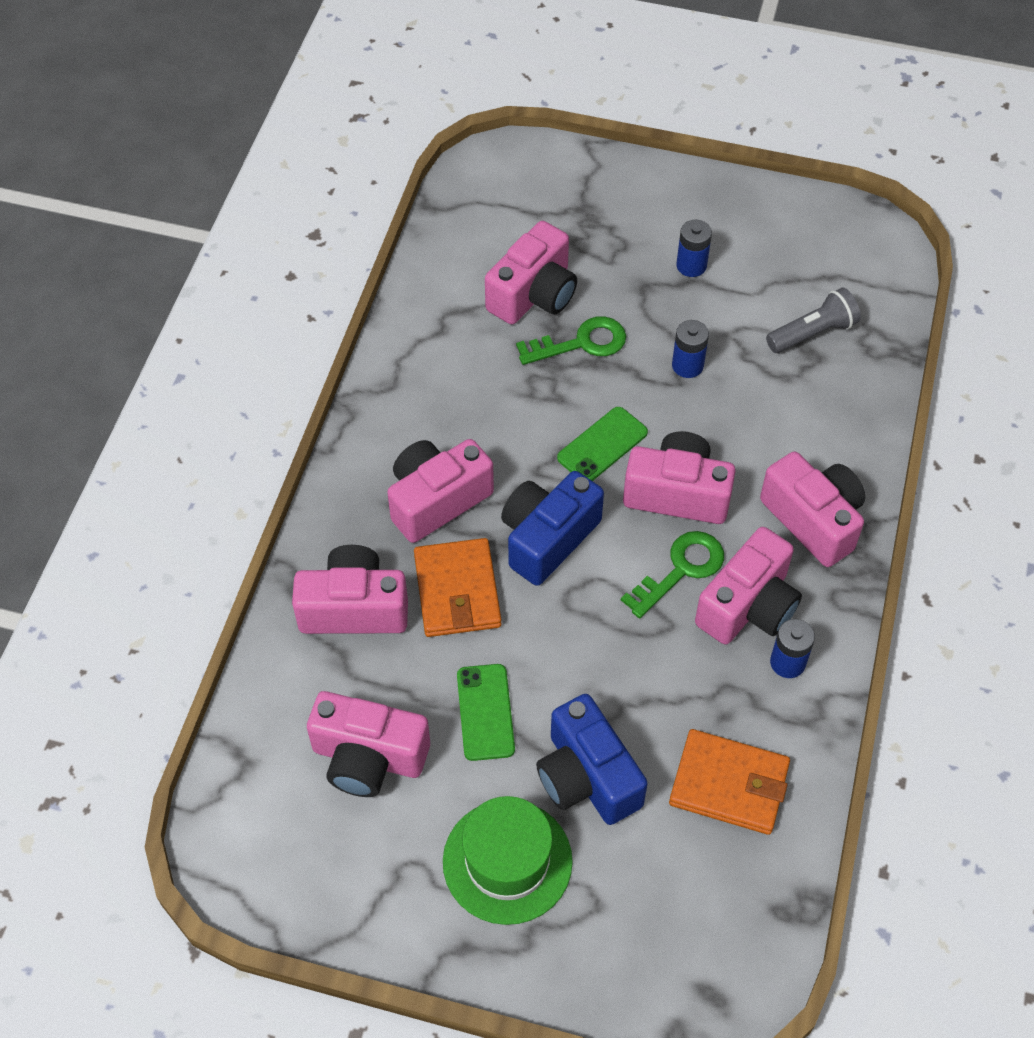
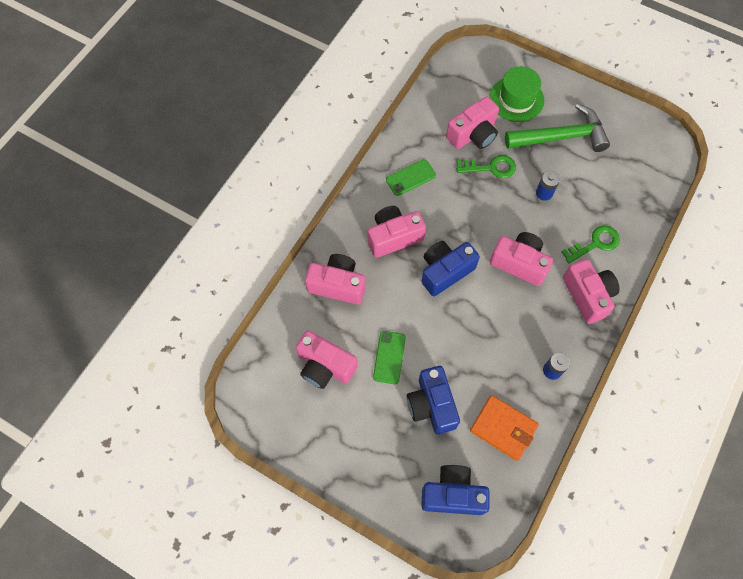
camera: 15 degrees right, 10 degrees up
orange wallet [414,538,502,637] -> none
green hat [443,796,573,925] -> green hat moved to [489,66,544,122]
green phone [557,407,648,481] -> green phone moved to [386,159,436,196]
green key [621,531,724,619] -> green key moved to [562,225,620,263]
blue battery [676,220,712,277] -> green hammer [505,103,610,152]
pink camera [695,527,802,644] -> none
grey flashlight [766,287,861,353] -> none
none -> blue camera [421,465,490,515]

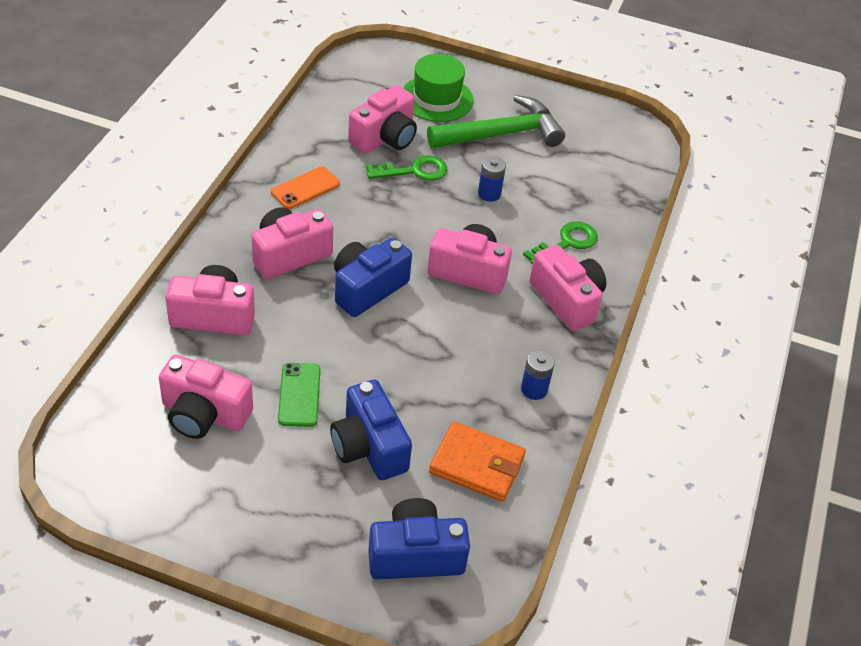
camera: 15 degrees left, 20 degrees down
green phone [386,159,436,196] -> orange phone [271,166,340,209]

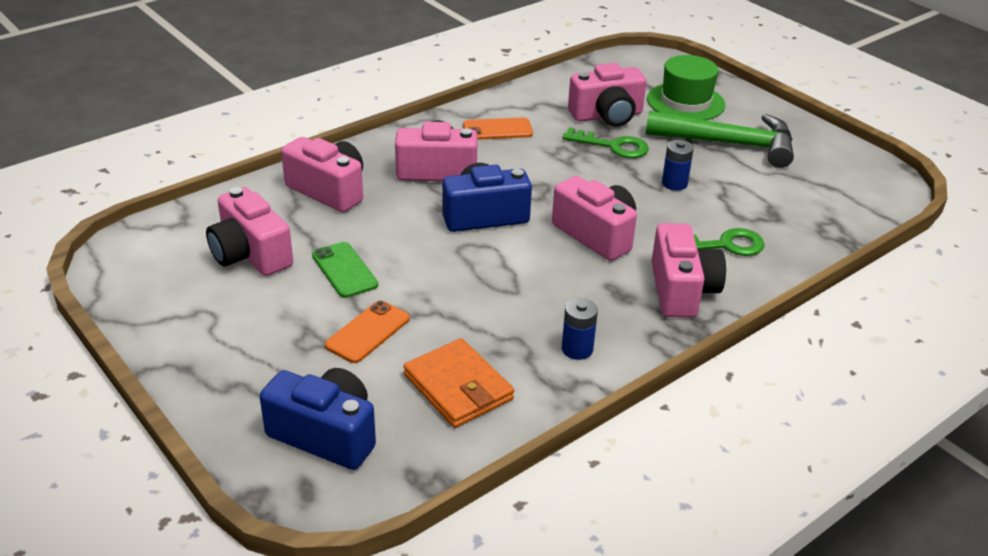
camera: 35 degrees right, 10 degrees down
green phone [278,363,320,427] -> green phone turned 60 degrees counterclockwise [312,242,378,298]
blue camera [330,380,412,480] -> orange phone [325,301,410,363]

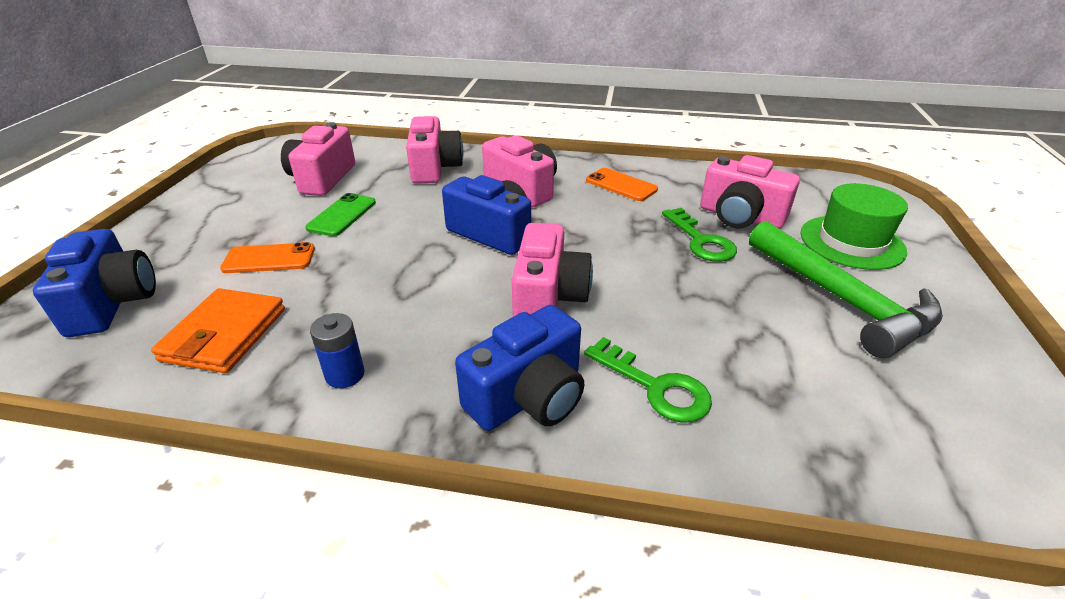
camera: 50 degrees right, 0 degrees up
pink camera [651,223,726,318] -> blue camera [455,305,584,431]
blue battery [662,140,694,191] -> none

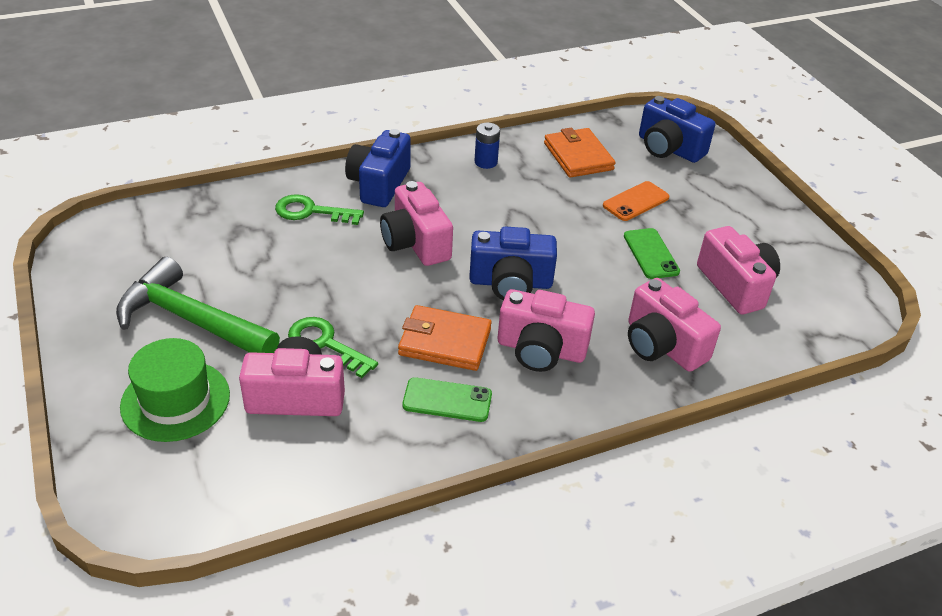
camera: 145 degrees right, 5 degrees up
orange phone [586,168,658,201] -> green phone [402,377,492,422]
none -> orange wallet [398,305,492,371]

